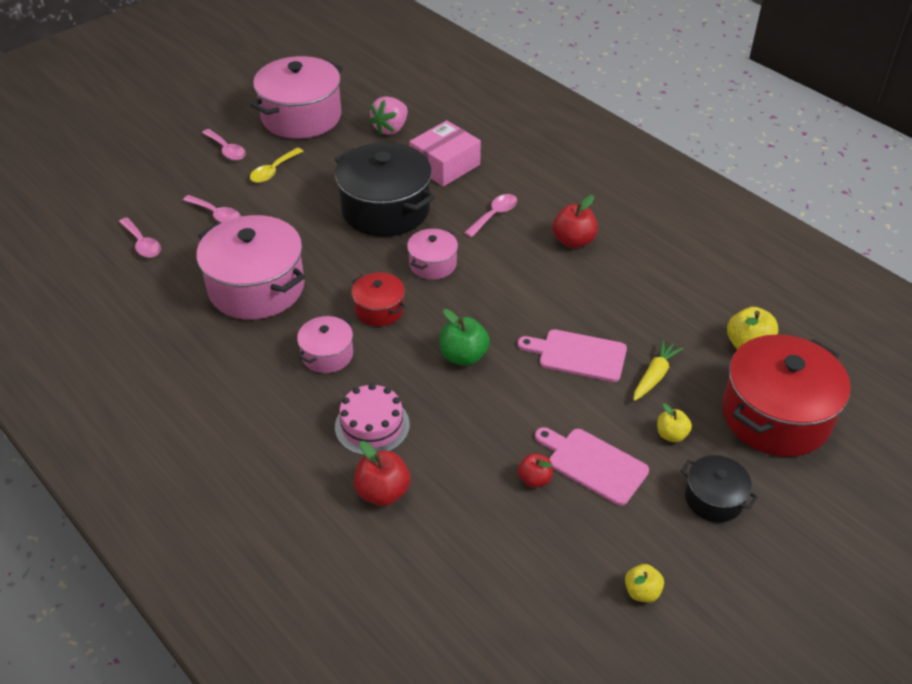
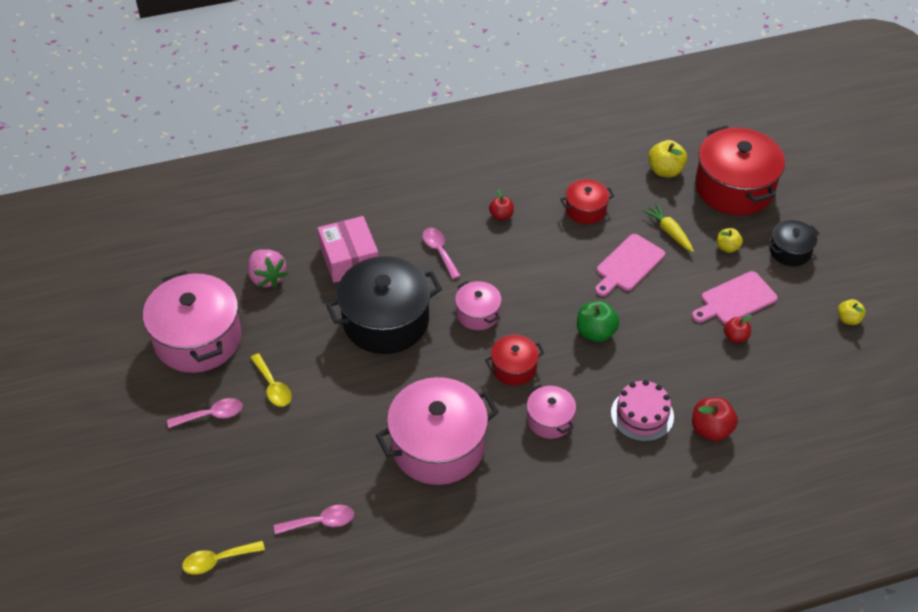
camera: 65 degrees left, 5 degrees up
pink spoon [183,195,241,223] -> none
red apple [553,195,598,248] -> red apple [489,189,514,220], size x0.63
none -> yellow spoon [182,541,265,575]
none -> red pot [560,179,614,224]

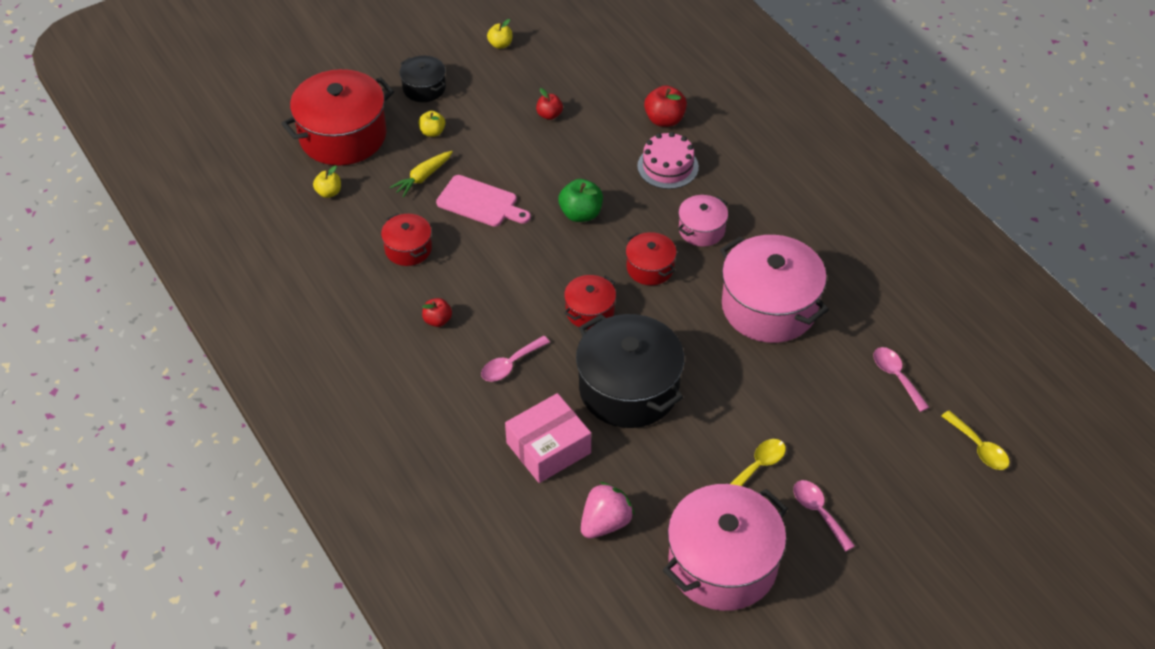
camera: 105 degrees left, 0 degrees up
pink pot [455,281,502,330] -> red pot [564,275,616,329]
yellow apple [648,140,687,177] -> yellow apple [313,165,341,198], size x0.63
pink cutting board [692,271,778,324] -> none

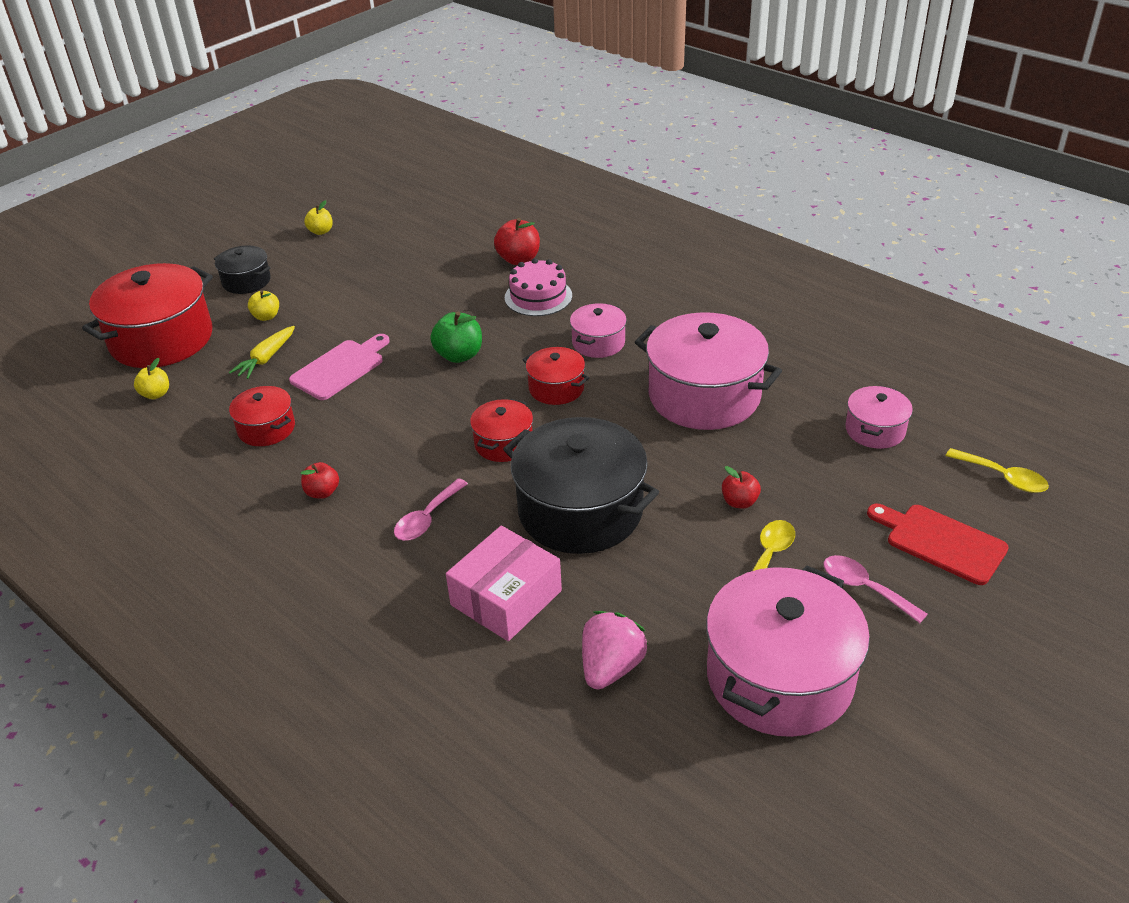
camera: 15 degrees left, 10 degrees down
pink cutting board [436,175,531,227] -> pink cutting board turned 60 degrees counterclockwise [289,334,390,400]
red apple [536,88,563,120] -> red apple moved to [722,466,761,509]
pink spoon [873,347,930,412] -> pink pot [845,386,913,449]
none -> red cutting board [867,504,1009,585]

